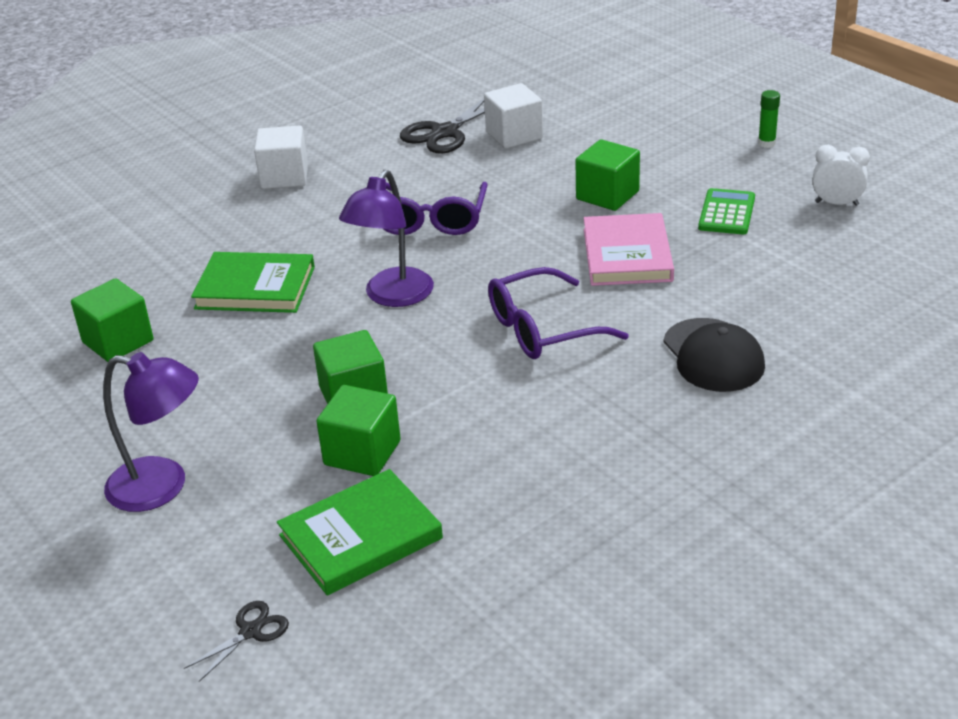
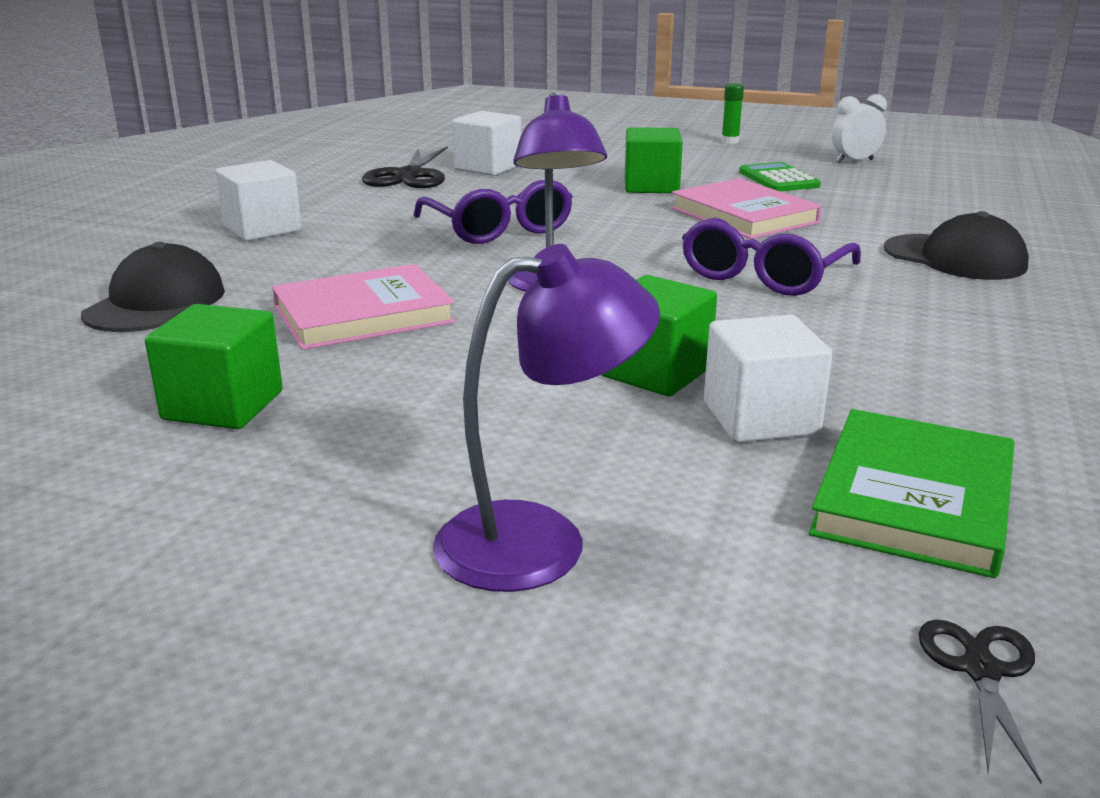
camera: 35 degrees left, 10 degrees down
green book [191,252,315,313] -> pink book [272,264,455,350]
green cube [316,385,401,476] -> white cube [704,315,832,443]
none -> black cap [81,242,225,332]

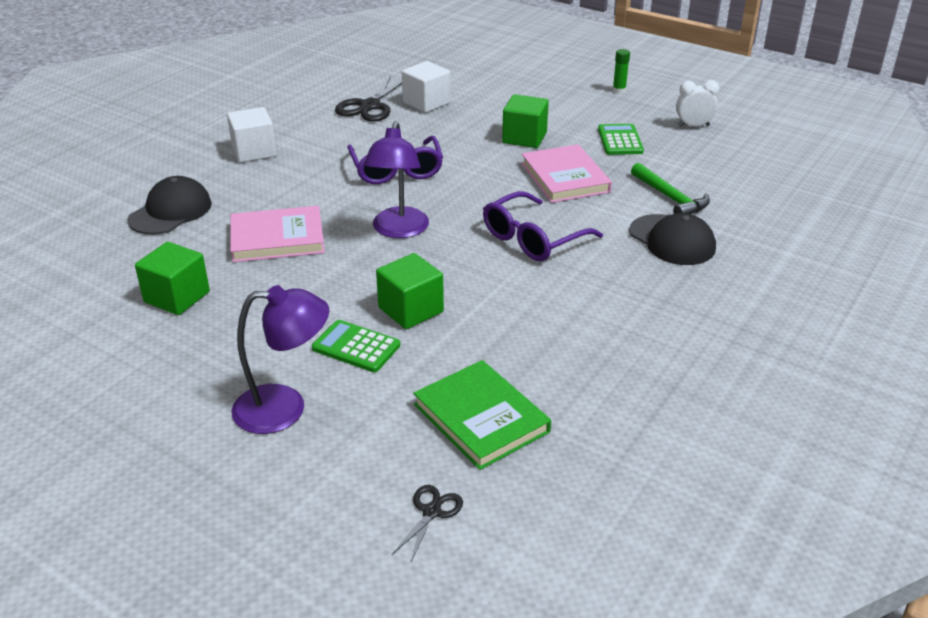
camera: 15 degrees right, 10 degrees up
white cube [704,315,832,443] -> none
green book [809,409,1014,578] -> green book turned 75 degrees counterclockwise [413,360,551,470]
none -> green calculator [312,320,400,372]
none -> green hammer [631,163,710,214]

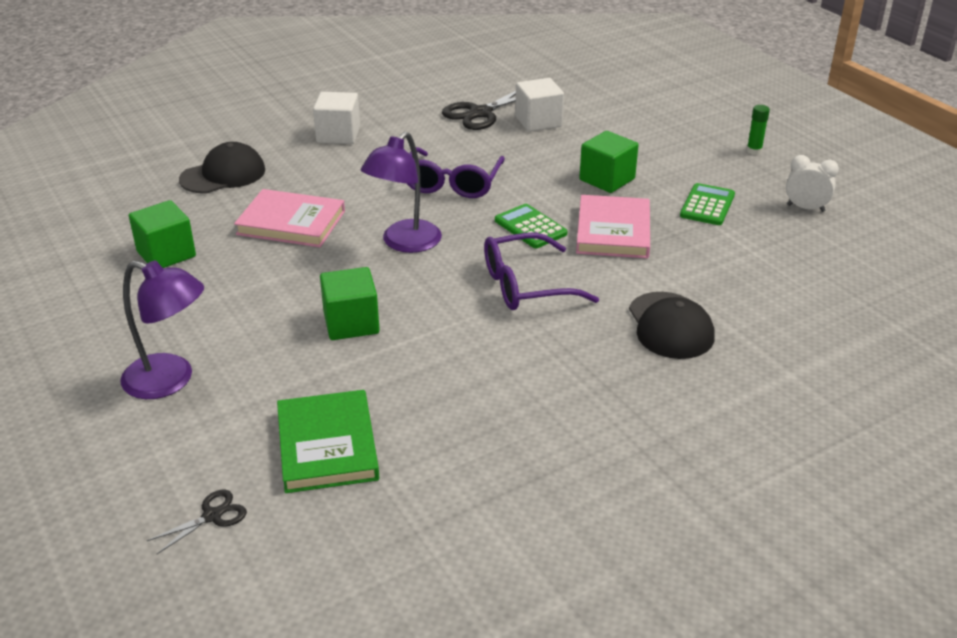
camera: 25 degrees right, 0 degrees up
green calculator [312,320,400,372] -> green calculator moved to [495,204,567,248]
green hammer [631,163,710,214] -> none

